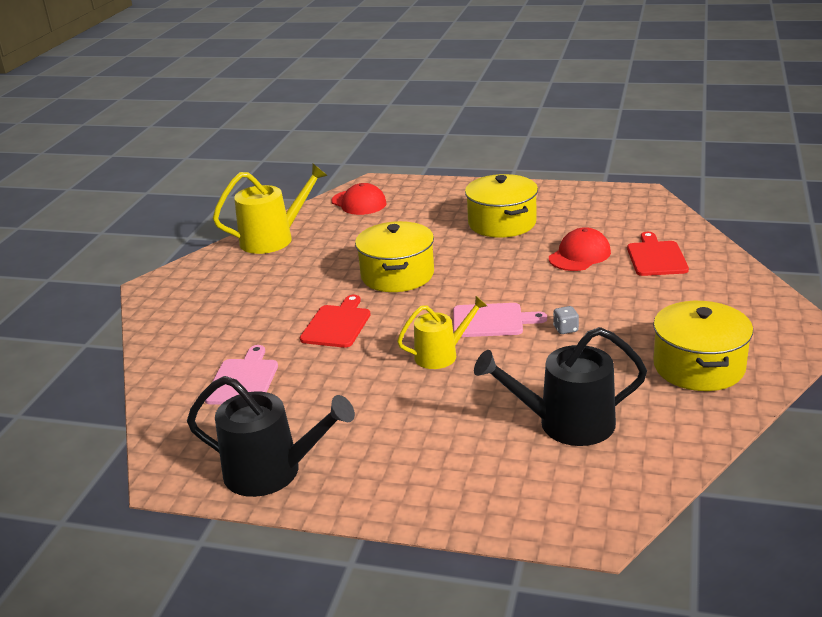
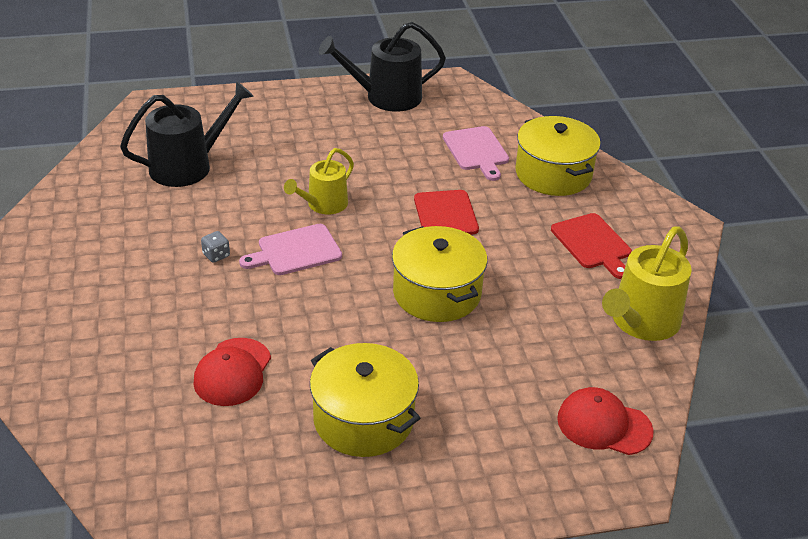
camera: 150 degrees right, 10 degrees up
red cutting board [627,232,689,276] -> red cutting board moved to [551,213,632,279]
yellow pot [653,301,753,391] -> yellow pot moved to [516,116,601,196]

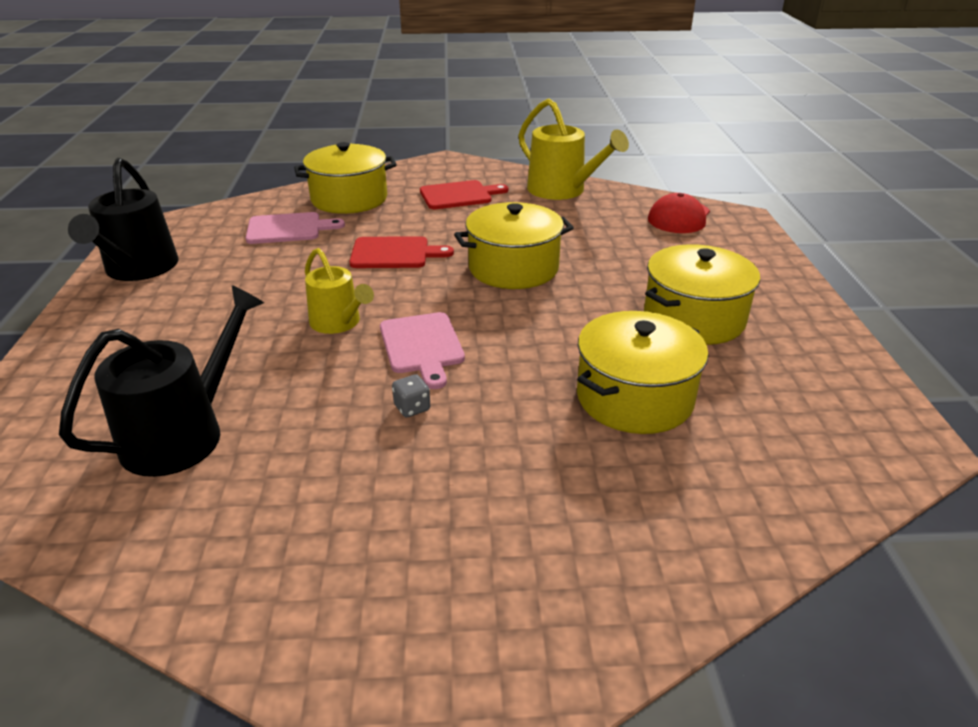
camera: 80 degrees left, 5 degrees down
black watering can [120,81,254,187] -> black watering can turned 60 degrees clockwise [59,285,264,477]
red cap [193,338,271,406] -> yellow pot [577,311,709,434]

